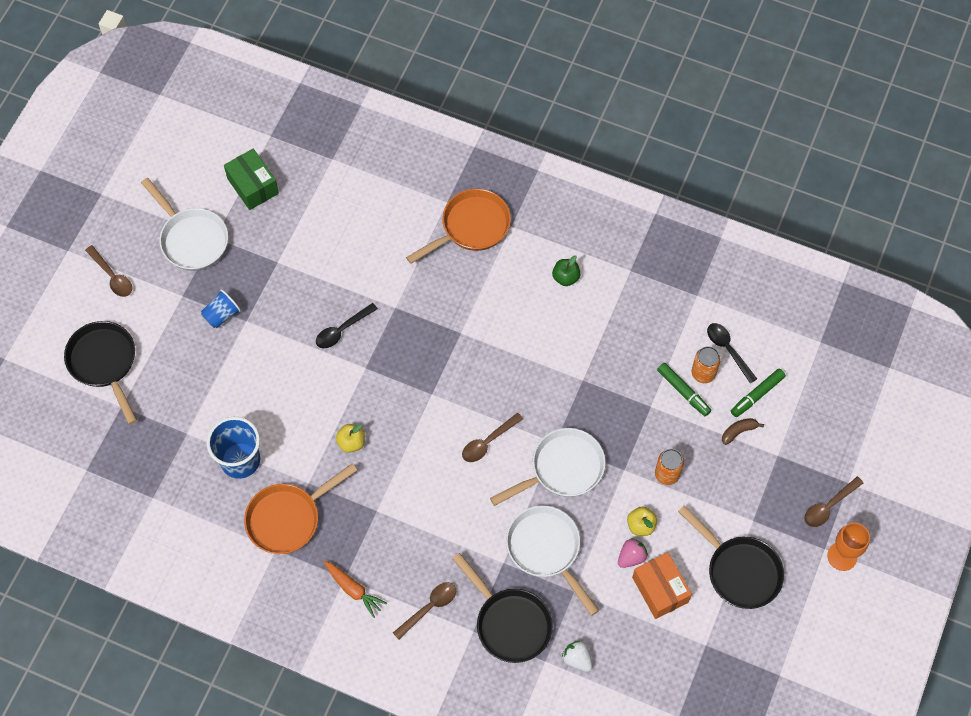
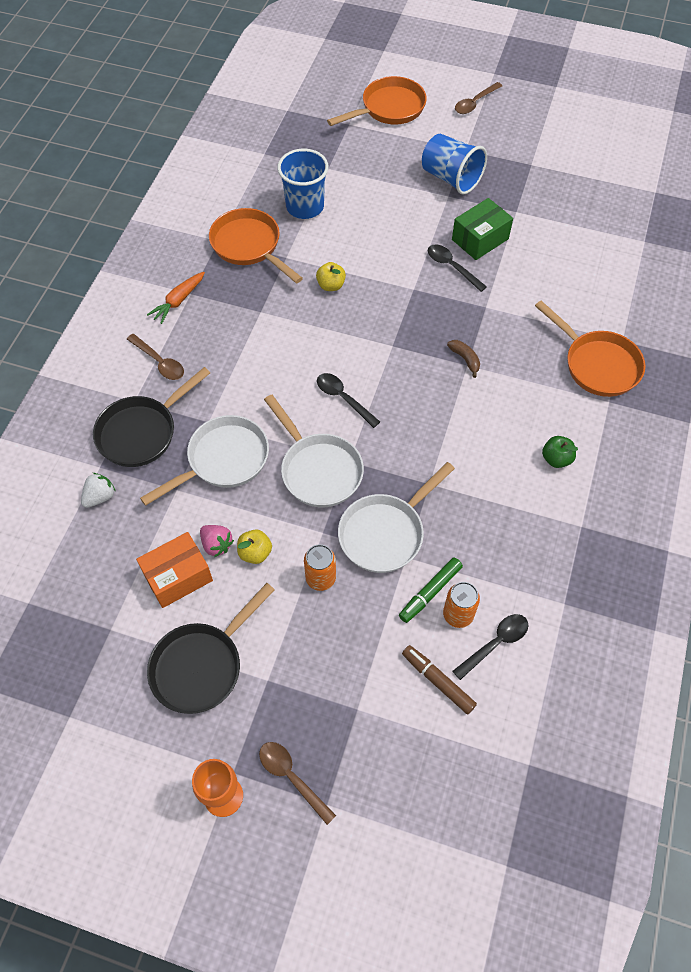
camera: 85 degrees right, 5 degrees down
black pan [64,321,137,425] -> orange pan [327,76,427,126]
white pan [141,178,228,271] -> white pan moved to [338,462,455,573]
blue cup [201,289,241,328] -> blue cup [422,134,487,195], size x1.70
green box [224,149,279,210] -> green box moved to [452,198,513,260]
brown spoon [462,413,523,462] -> black spoon [317,373,380,428]
brown banana [722,418,764,445] -> brown banana moved to [447,340,480,378]
green marker [731,369,786,417] -> brown marker [402,645,477,715]

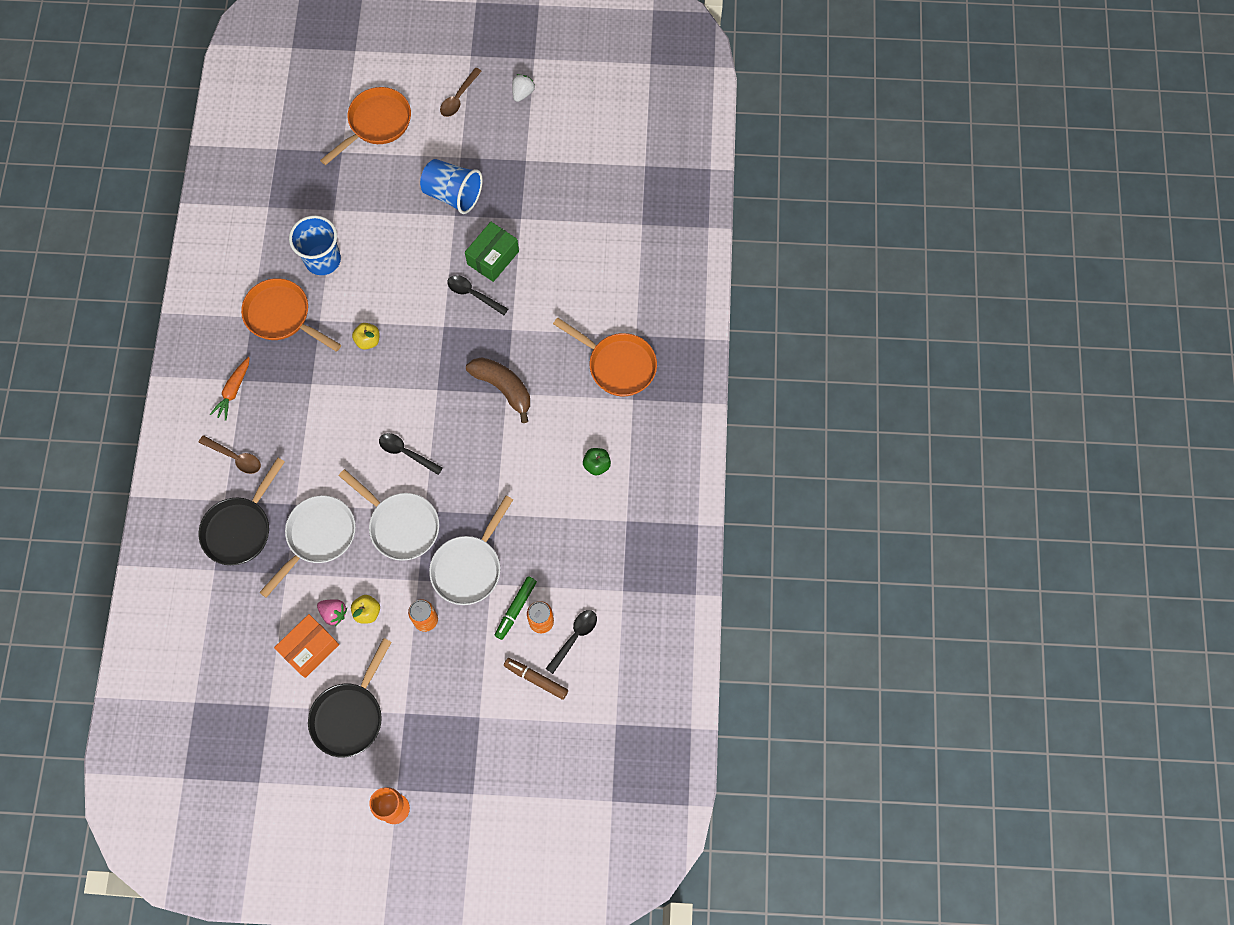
camera: 15 degrees left, 10 degrees up
white strawberry [81,473,116,508] -> white strawberry moved to [512,74,535,102]
brown spoon [259,742,336,825] -> none
brown banana [447,340,480,378] -> brown banana [466,357,530,423], size x1.98

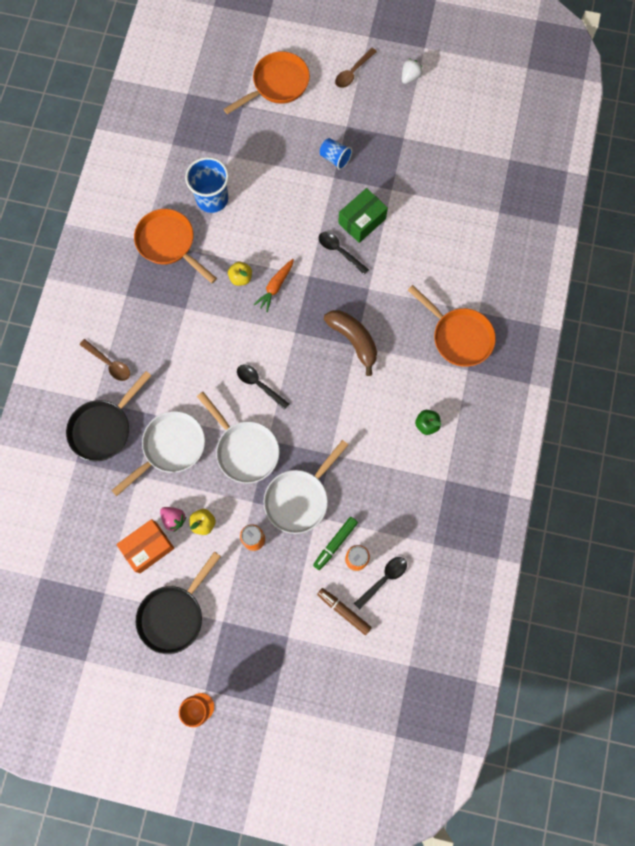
camera: 10 degrees right, 5 degrees up
orange carrot [210,357,250,421] -> orange carrot moved to [254,259,294,312]
blue cup [420,159,483,214] -> blue cup [320,138,352,170], size x0.59

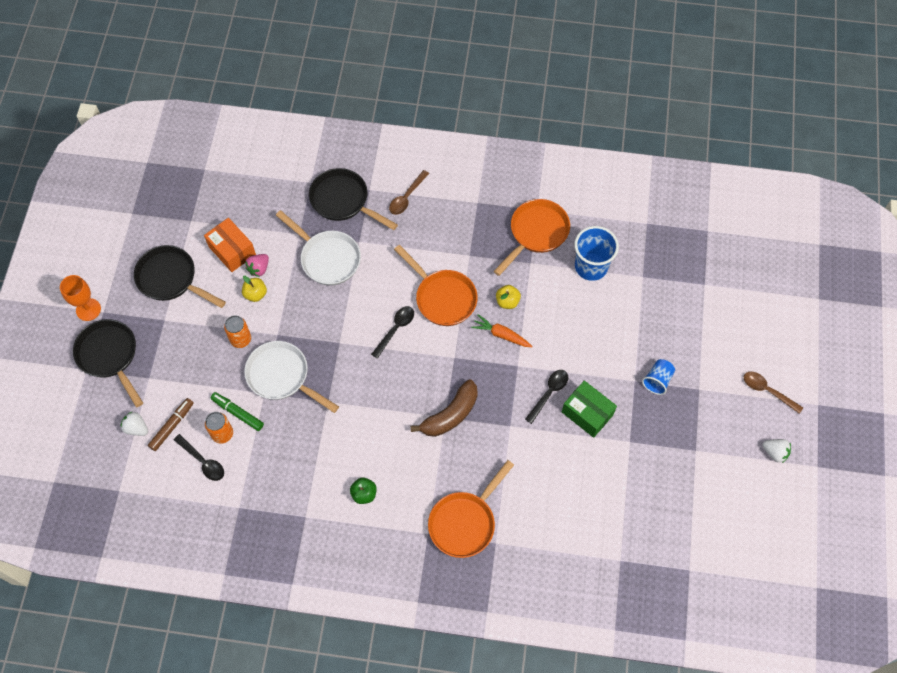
camera: 85 degrees right, 10 degrees down
white pan [197,392,280,484] -> none
orange pan [224,51,310,114] -> orange pan moved to [394,245,478,326]
none -> black pan [73,319,143,407]
none -> white strawberry [121,411,148,436]

